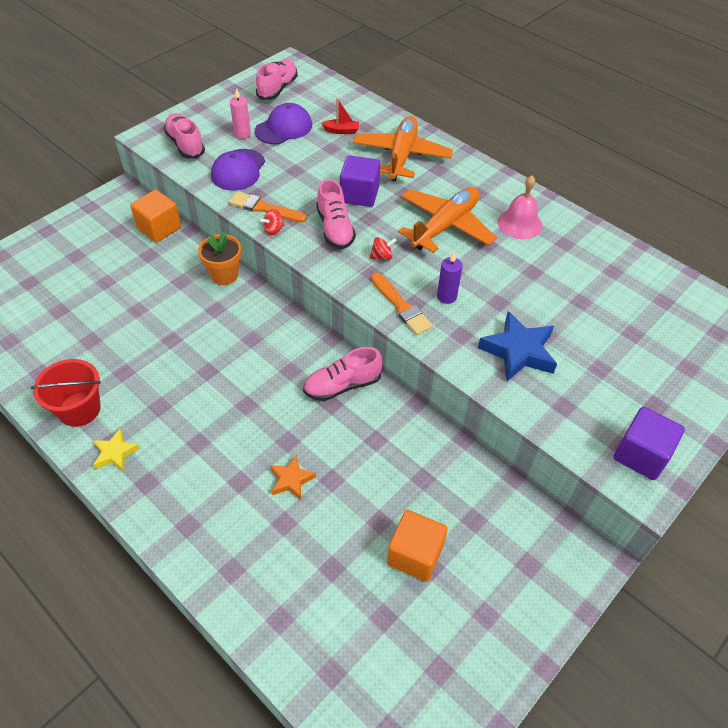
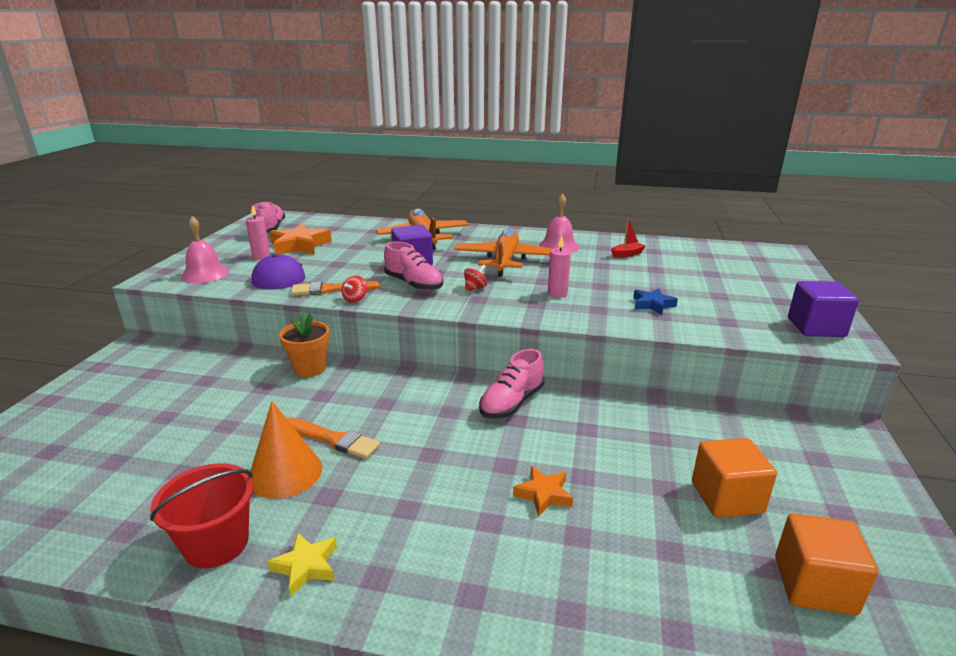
camera: 30 degrees left, 25 degrees down
orange cube [130,190,181,243] -> orange cube moved to [775,514,878,615]
pink shoe [164,113,205,159] -> pink bell [181,216,229,283]
purple cap [254,103,312,144] -> orange star [269,223,332,254]
red boat [321,98,359,134] -> red boat moved to [611,218,646,258]
orange brush [371,273,433,335] -> orange brush moved to [287,417,380,459]
purple candle [437,252,462,304] -> pink candle [548,236,571,298]
blue star [478,311,557,381] -> blue star [633,289,678,315], size x0.58
none -> orange cone [250,401,322,499]

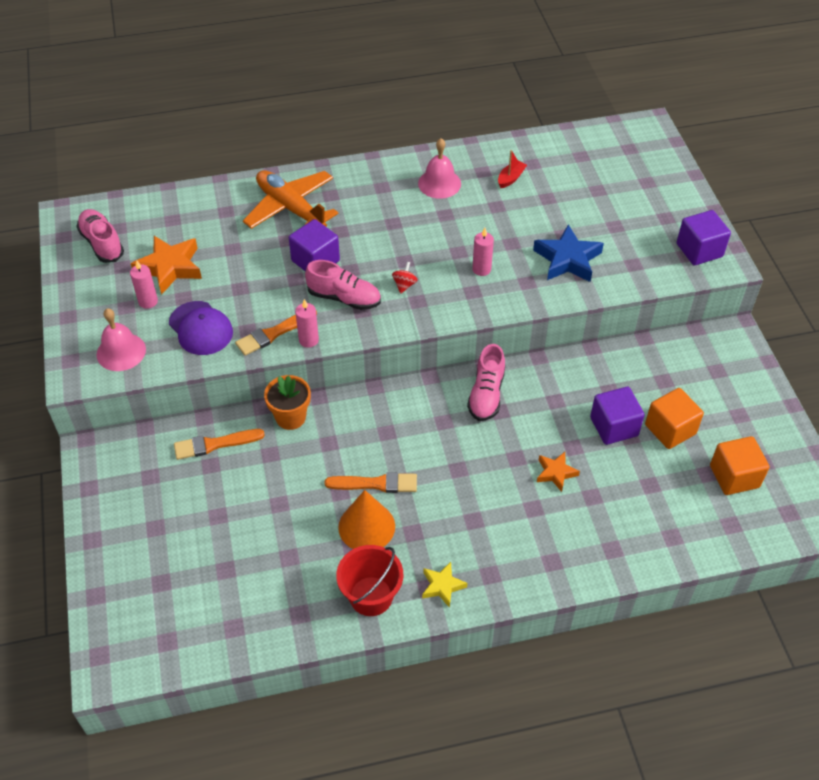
camera: 25 degrees left, 25 degrees up
red spinning top [341,275,367,303] -> pink candle [295,299,319,348]
orange plane [454,228,553,277] -> none
blue star [633,289,678,315] -> blue star [533,224,604,282], size x1.74
none -> orange brush [174,429,265,460]
none -> purple cube [590,387,644,445]

